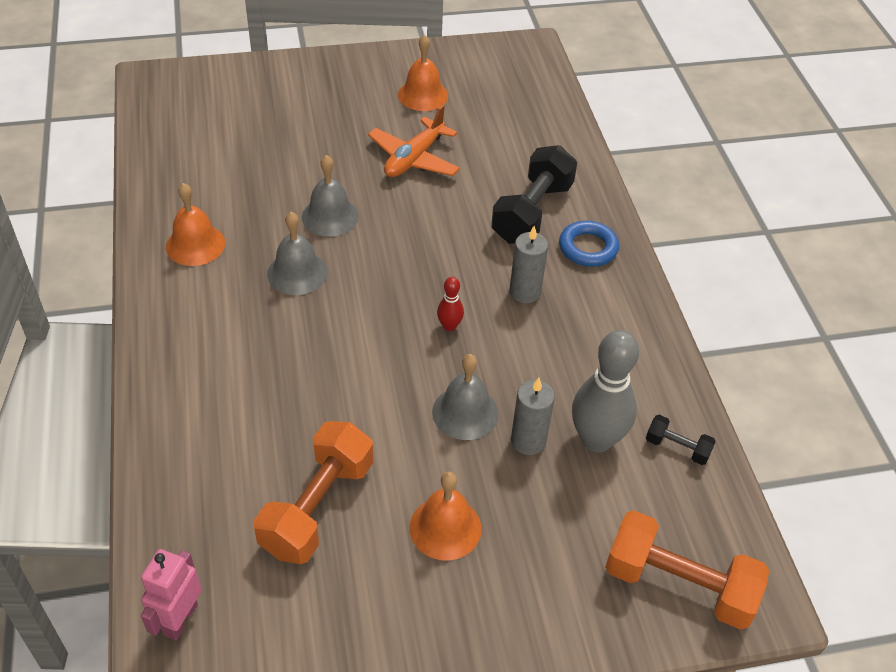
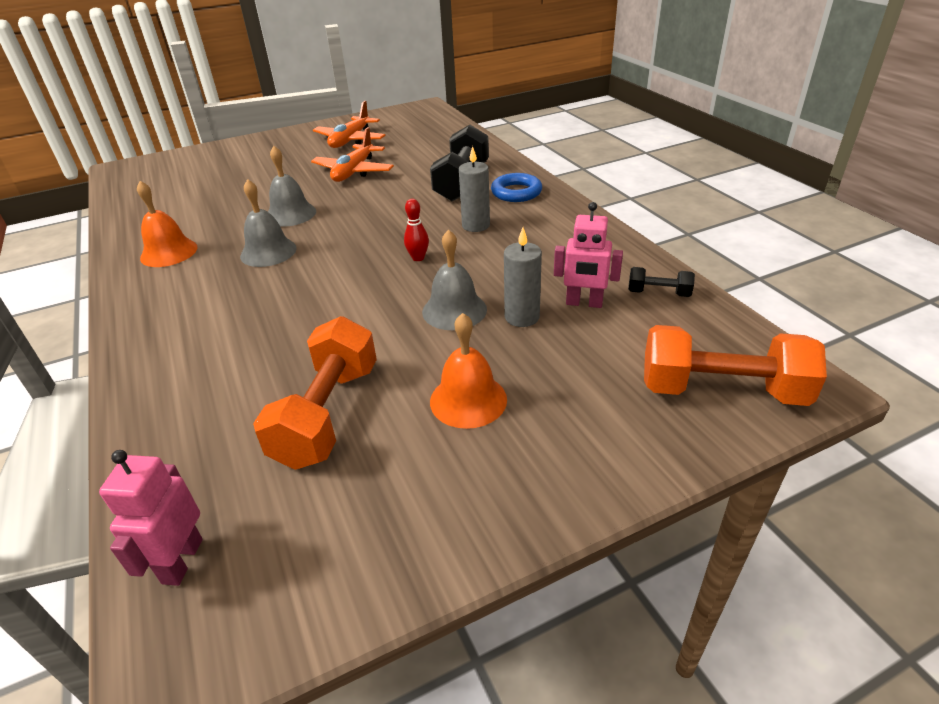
camera: 10 degrees left, 10 degrees down
orange bell [398,34,448,111] -> orange plane [313,101,385,148]
grey bowling pin [572,330,639,453] -> pink robot [554,202,623,308]

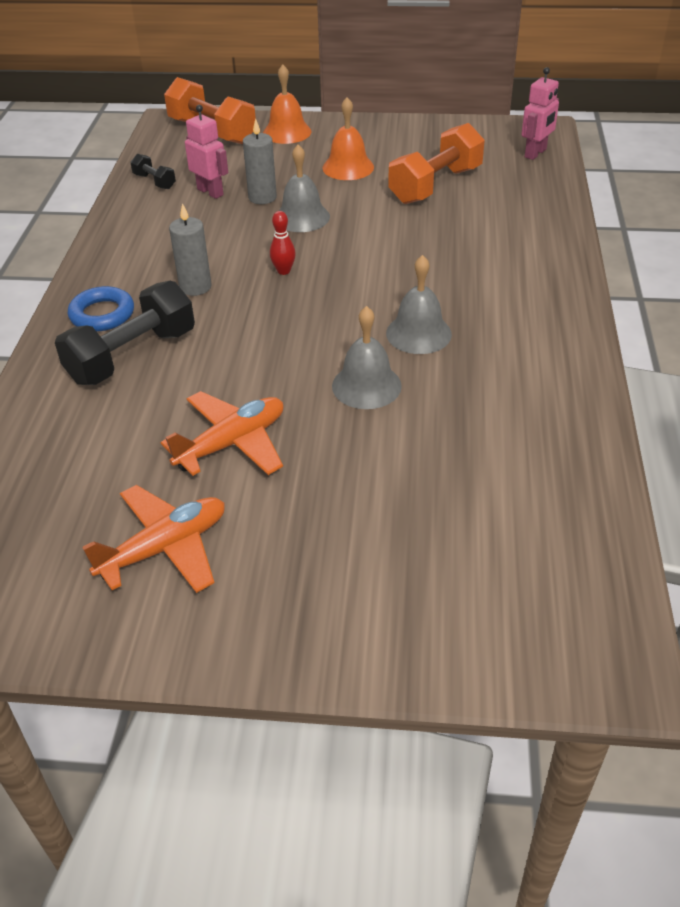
camera: 150 degrees left, 5 degrees up
orange bell [137,181,198,267] -> orange bell moved to [263,65,311,144]

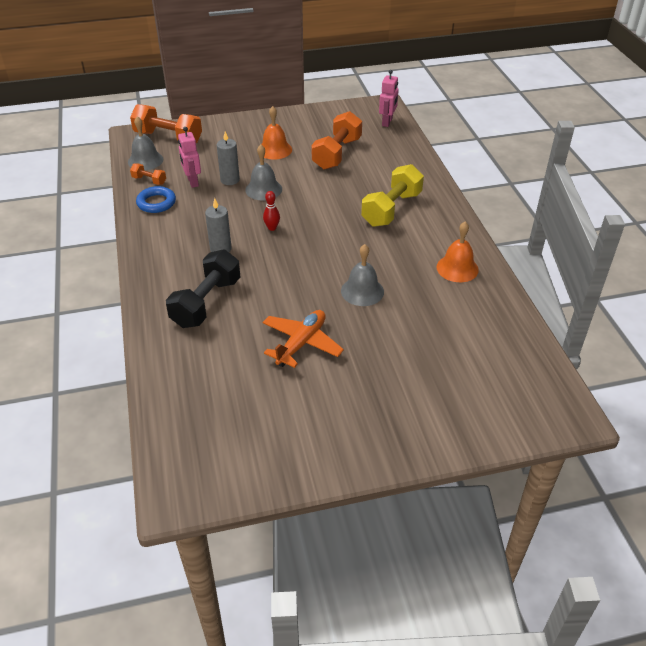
camera: 20 degrees left, 0 degrees up
blue ring [68,286,134,331] -> blue ring moved to [136,186,176,213]
orange plane [82,485,225,593] -> none
black dumbbell [130,154,176,189] -> orange dumbbell [130,164,166,185]
pink robot [185,105,228,199] -> pink robot turned 135 degrees counterclockwise [178,127,201,188]
orange bell [263,65,311,144] -> orange bell moved to [437,222,479,282]
grey bell [386,255,452,354] -> grey bell moved to [128,116,163,170]
none -> yellow dumbbell [361,164,424,227]

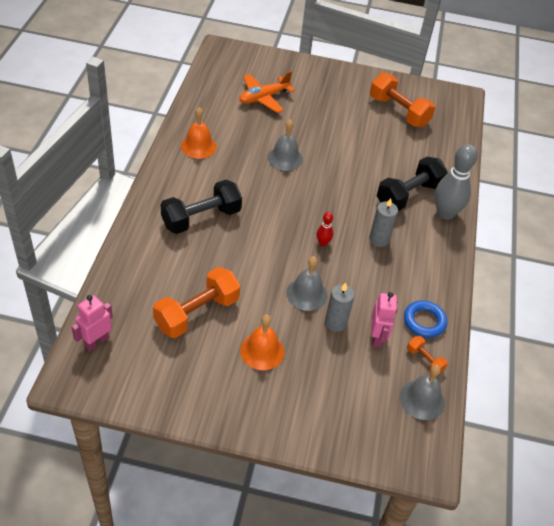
camera: 160 degrees left, 5 degrees up
orange dumbbell [130,104,202,143] -> orange dumbbell moved to [370,73,436,127]
orange plane [263,310,344,368] -> orange plane moved to [239,71,295,113]
yellow dumbbell [361,164,424,227] -> black dumbbell [160,180,242,234]
none -> grey bowling pin [435,144,478,220]

